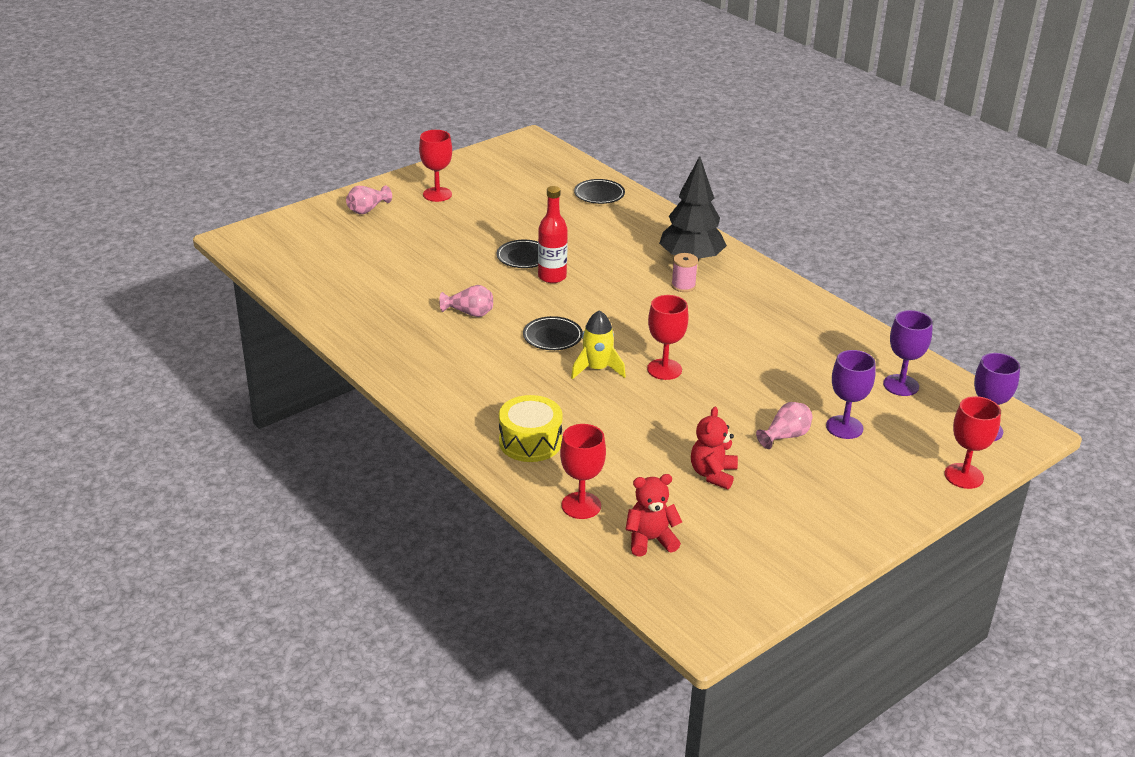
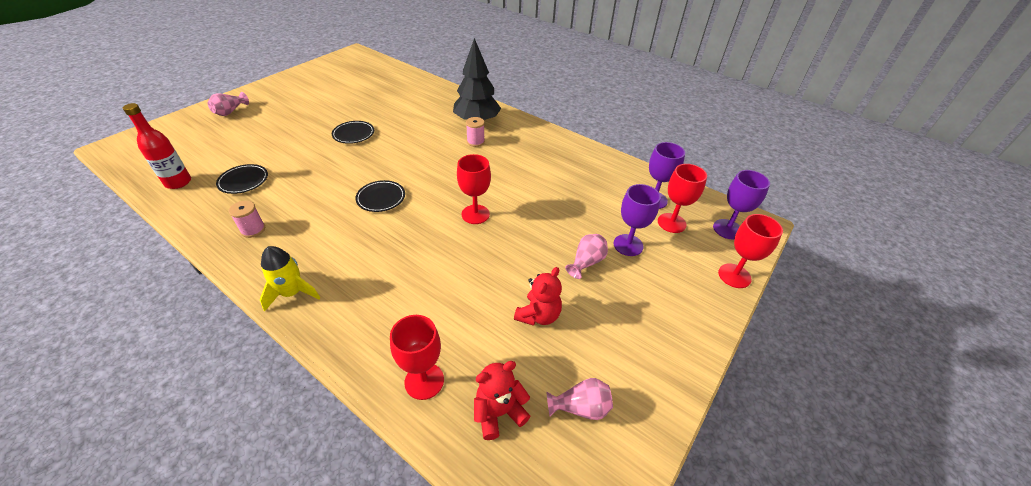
camera: 15 degrees left, 10 degrees up
red goblet [419,130,452,202] -> red goblet moved to [658,164,707,233]
pink vase [439,285,493,317] -> pink vase moved to [546,378,613,420]
yellow drum [499,395,563,462] -> none
red bottle [538,186,568,283] -> red bottle moved to [123,103,191,189]
yellow rocket [571,310,626,379] -> yellow rocket moved to [260,246,320,311]
black plate [574,179,625,204] -> black plate moved to [216,164,268,194]
red teddy bear [691,407,738,490] -> red teddy bear turned 150 degrees counterclockwise [514,267,562,326]
none -> pink spool [229,200,265,238]

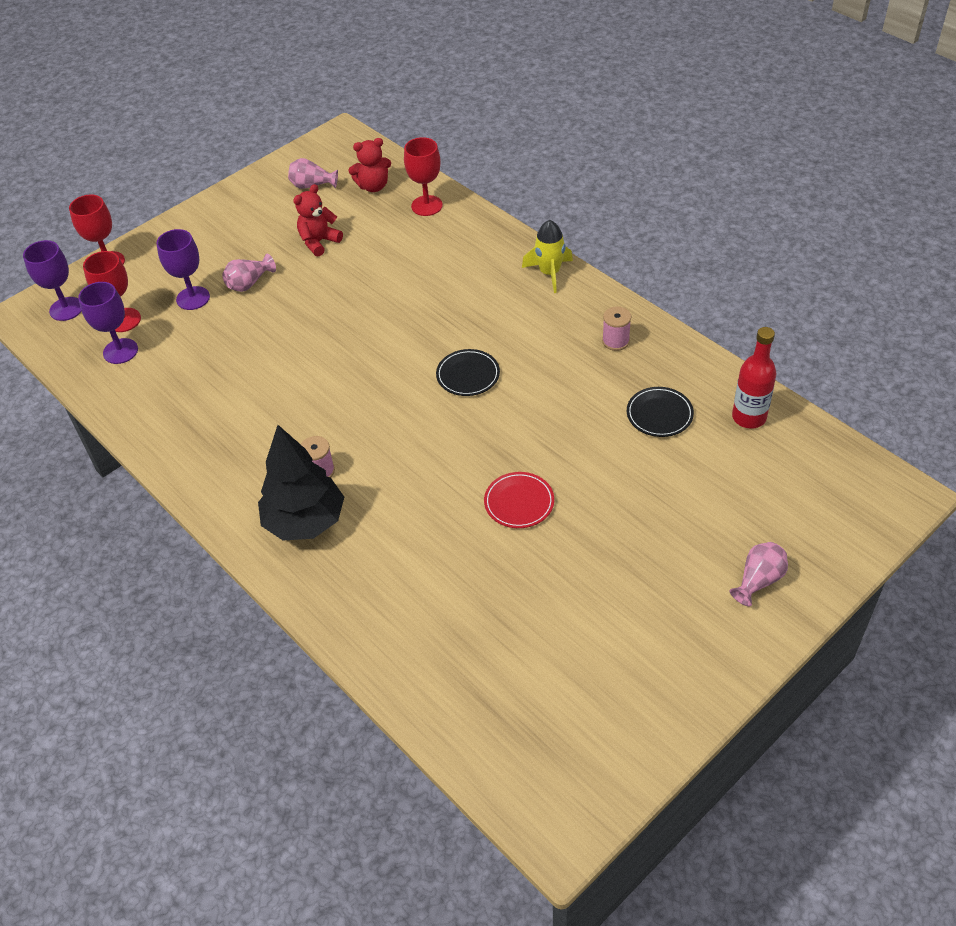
camera: 165 degrees left, 5 degrees up
black plate [332,121,374,144] -> red plate [484,472,554,528]
red goblet [457,154,491,224] -> none

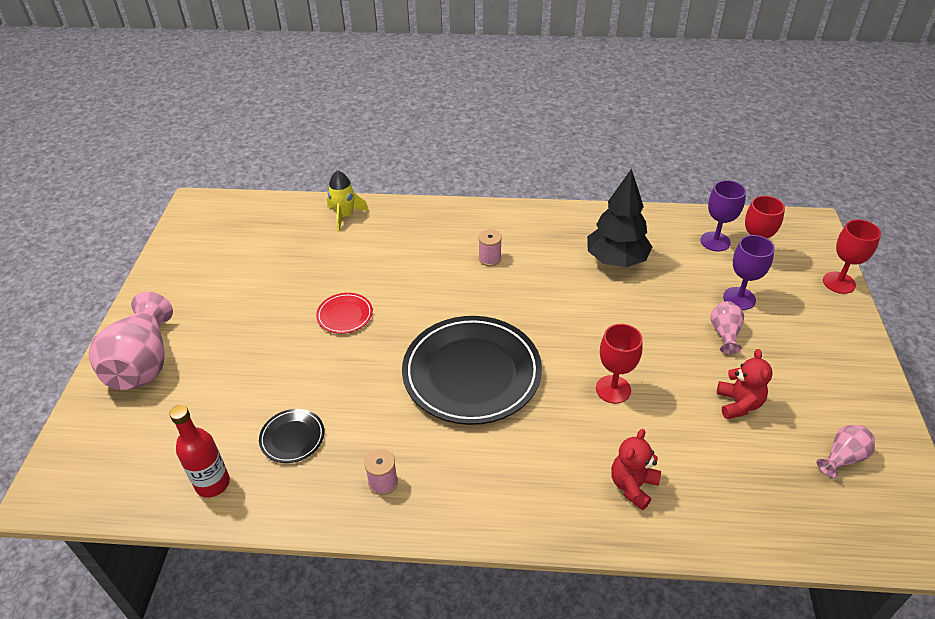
camera: 135 degrees right, 5 degrees down
purple goblet [23,240,82,321] -> none
black tree [258,425,344,541] -> black tree moved to [587,168,652,268]
red teddy bear [348,138,391,192] -> red teddy bear moved to [611,429,661,510]
red goblet [404,137,443,216] -> red goblet moved to [596,324,643,404]
black plate [436,349,500,396] -> black plate [402,316,542,425], size x2.29
yellow rocket [522,220,573,293] -> yellow rocket moved to [327,170,369,232]
pink vase [730,542,788,607] -> pink vase [89,292,173,390], size x2.06

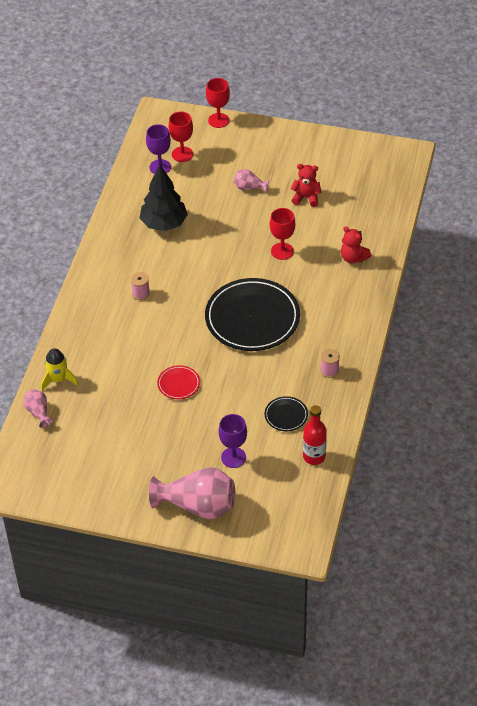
camera: 80 degrees left, 5 degrees up
purple goblet [723,235,775,310] -> purple goblet moved to [219,414,247,468]
pink vase [817,425,875,478] -> pink vase moved to [23,389,53,428]

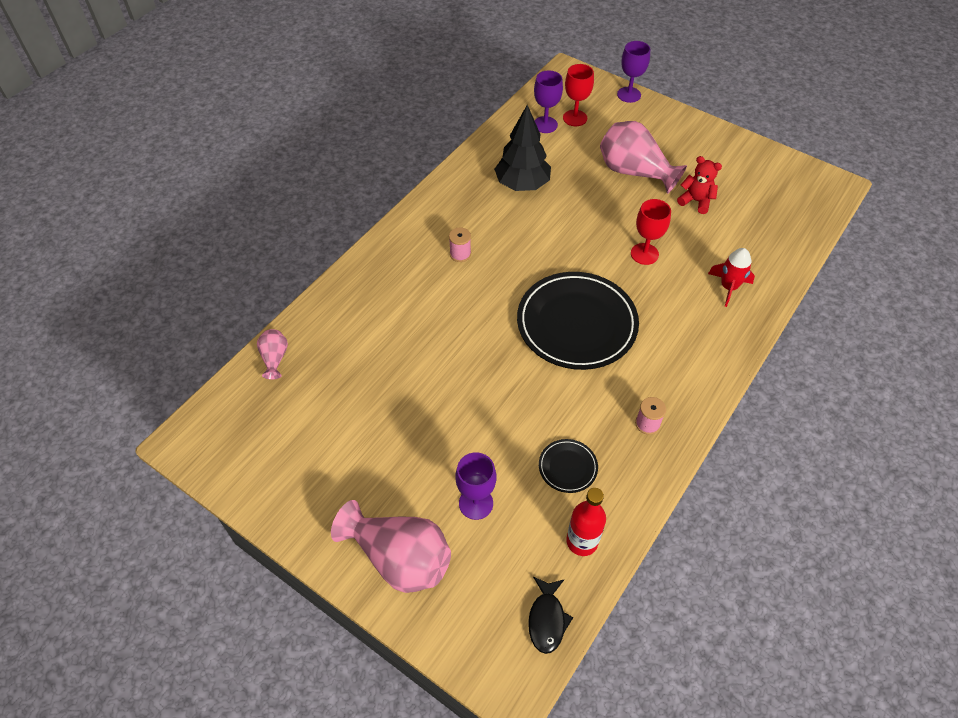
camera: 20 degrees right, 5 degrees up
yellow rocket [41,348,78,391] -> none
red plate [157,365,200,399] -> none
red goblet [206,78,230,128] -> purple goblet [617,41,650,103]
pink vase [234,169,269,193] -> pink vase [600,121,687,194], size x2.06
red teddy bear [341,226,371,263] -> red rocket [708,248,755,307]
none -> black fish [528,576,573,654]

